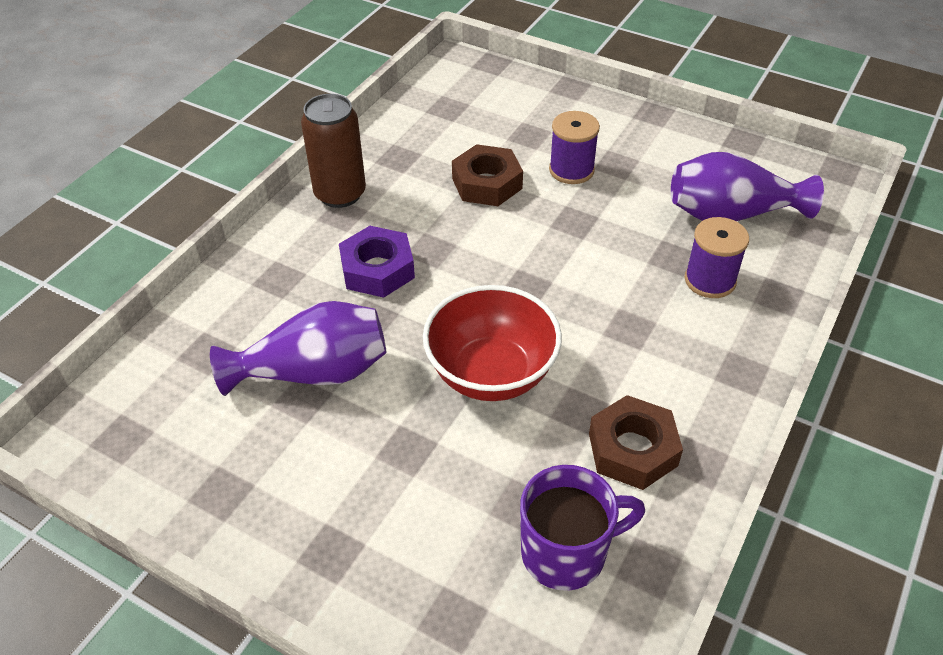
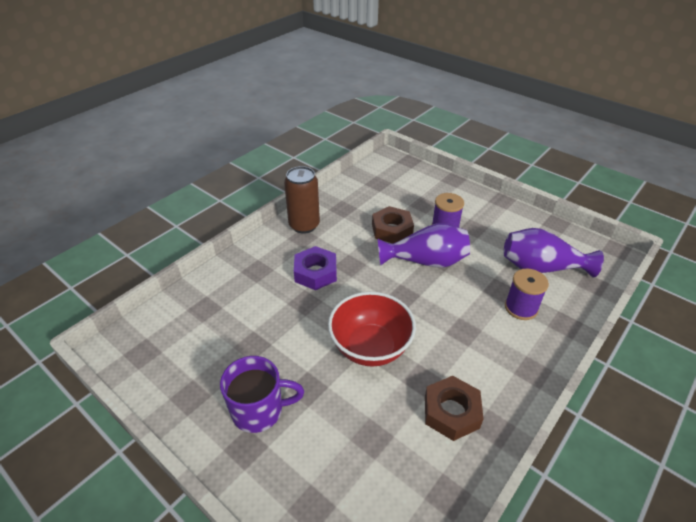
camera: 10 degrees right, 5 degrees down
purple vase [210,301,386,396] -> purple vase moved to [378,223,470,268]
purple mug [520,465,645,591] -> purple mug moved to [220,356,304,433]

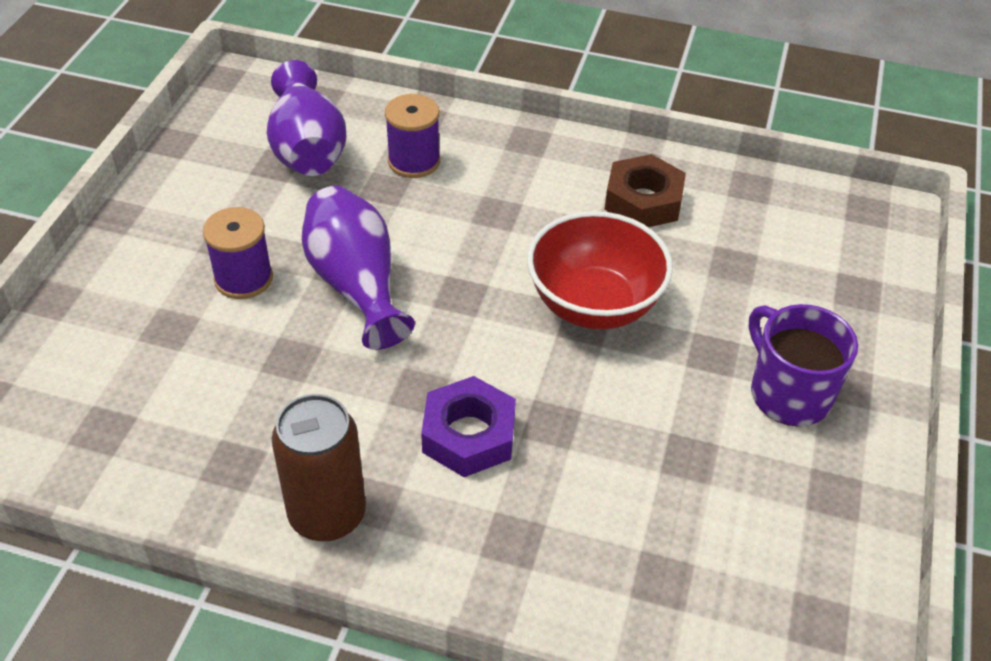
camera: 115 degrees left, 5 degrees up
brown nut [372,206,414,244] -> none

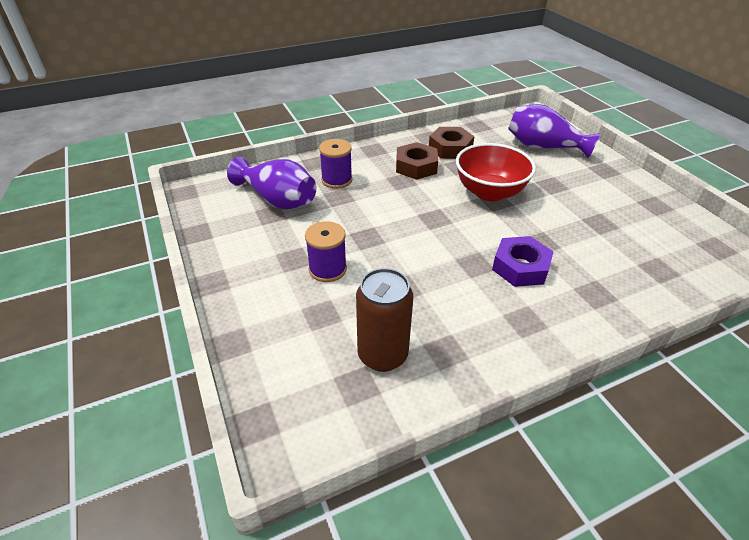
camera: 40 degrees left, 5 degrees down
brown can [272,394,366,541] -> brown can moved to [356,268,413,372]
purple vase [302,186,415,350] -> purple vase moved to [508,104,600,158]
purple mug [749,304,858,426] -> none
none -> brown nut [396,142,438,180]

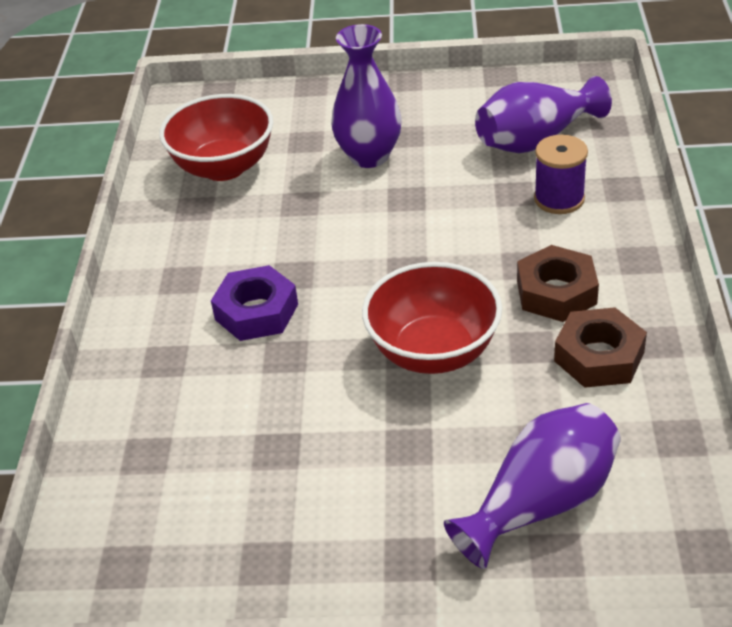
camera: 120 degrees right, 0 degrees up
purple spool [305,221,347,282] -> purple vase [331,24,402,168]
brown can [356,268,413,372] -> red bowl [159,94,273,181]

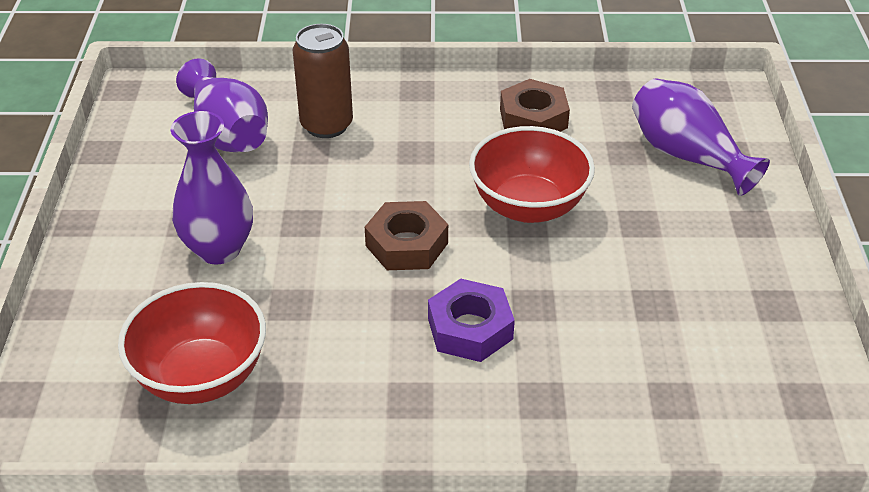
camera: 95 degrees left, 0 degrees up
brown nut [517,245,599,322] -> brown nut moved to [365,201,448,270]
purple spool [534,135,588,214] -> brown can [293,24,353,138]

